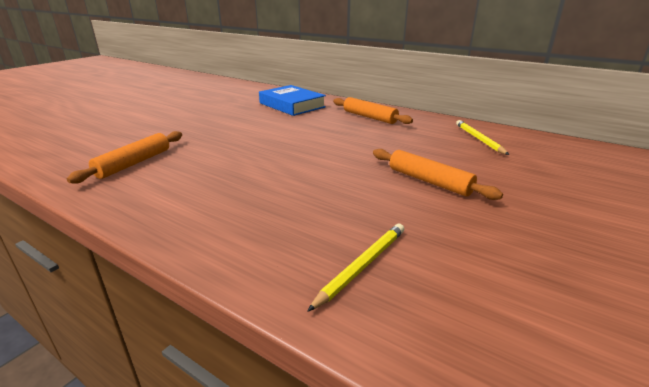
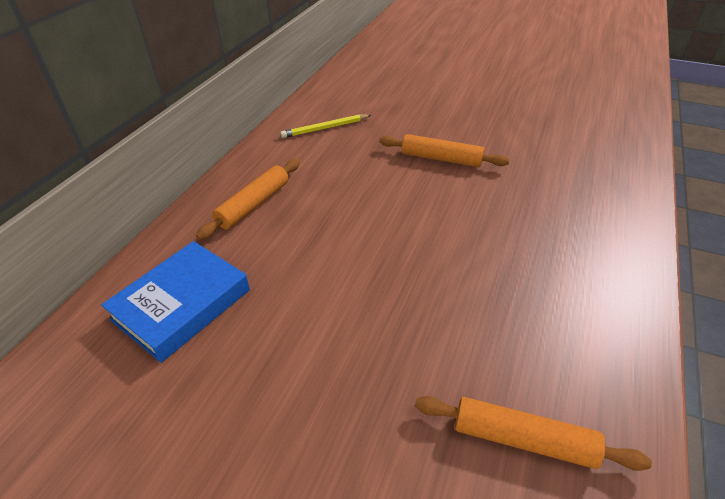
camera: 100 degrees left, 15 degrees up
yellow pencil [307,224,404,312] -> none
orange rolling pin [373,149,503,200] -> orange rolling pin turned 75 degrees clockwise [379,134,510,167]

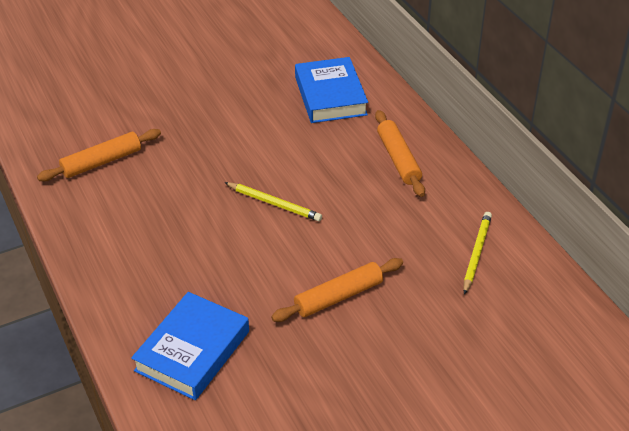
camera: 130 degrees right, 0 degrees up
none -> blue book [131,292,249,400]
none -> yellow pencil [224,182,322,221]

